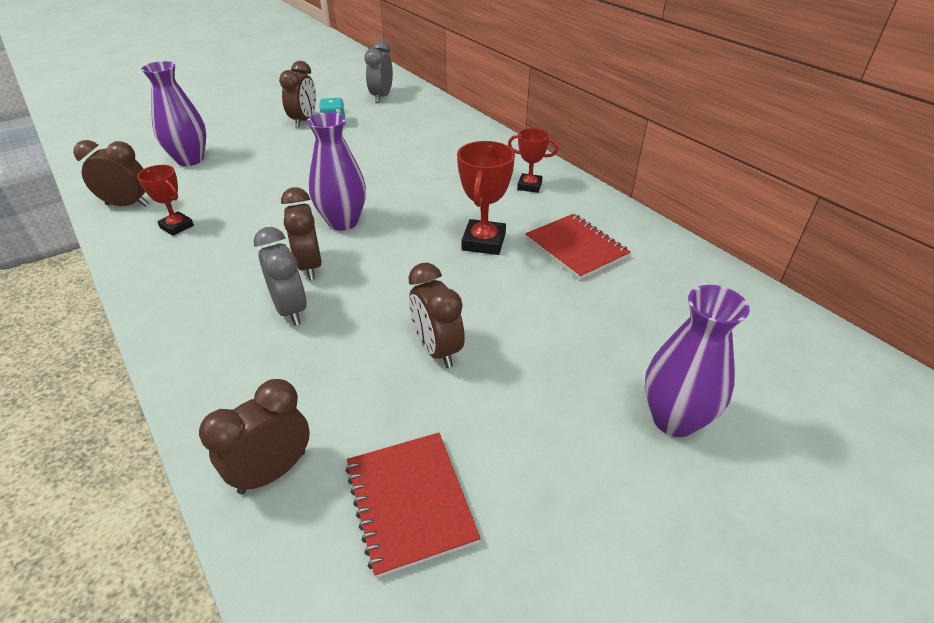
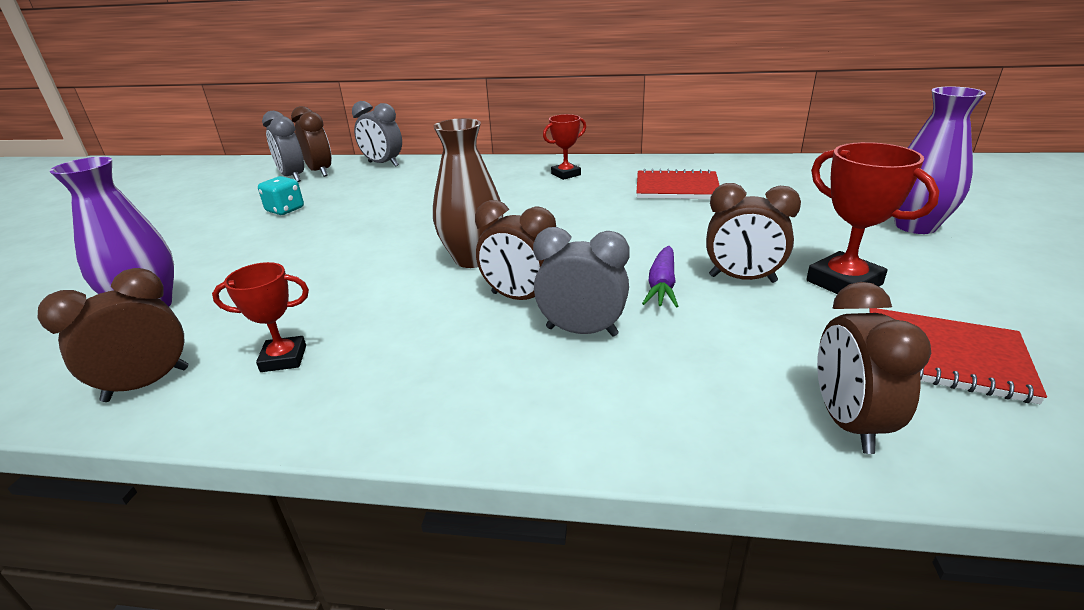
camera: 45 degrees left, 10 degrees down
brown clock [279,61,316,128] -> brown clock moved to [291,106,332,177]
purple vase [307,112,366,231] -> brown vase [433,118,503,268]
red trophy [457,141,515,255] -> red trophy moved to [806,142,939,294]
none -> grey clock [352,101,402,167]
none -> purple carrot [642,246,678,308]

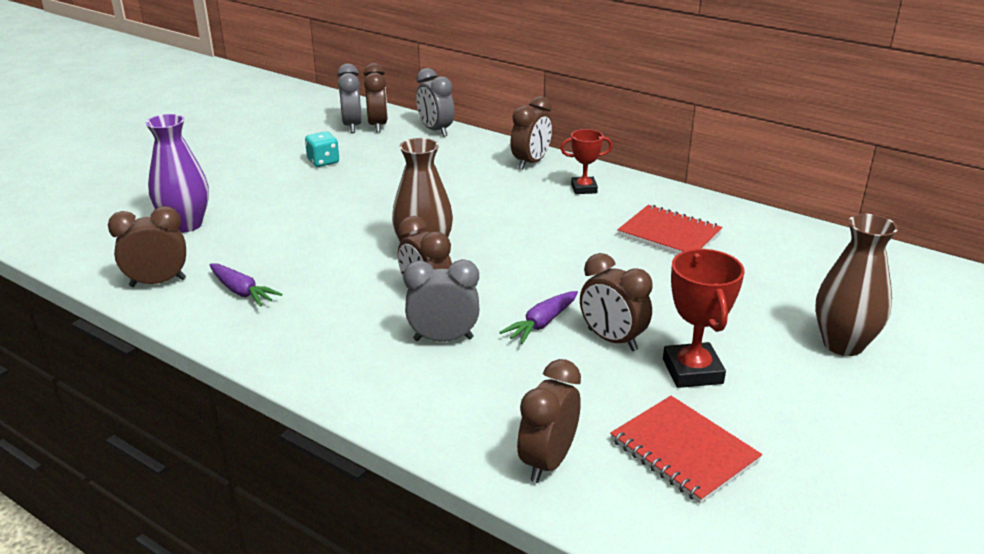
camera: 25 degrees right, 0 degrees up
red trophy [212,262,309,372] -> purple carrot [209,263,282,307]
grey clock [533,227,629,337] -> grey clock turned 45 degrees counterclockwise [403,259,479,341]
purple vase [894,86,986,234] -> brown vase [815,214,898,356]
none -> brown clock [510,96,552,170]

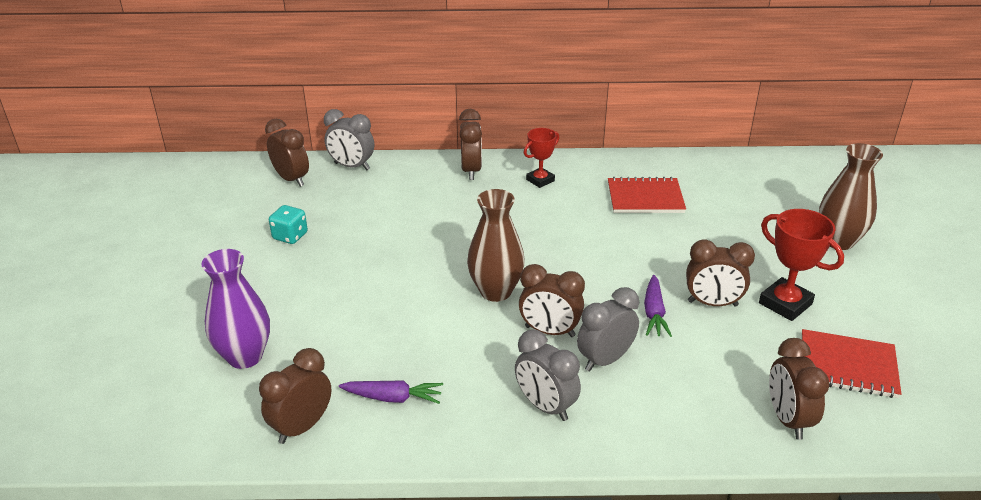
camera: 35 degrees left, 5 degrees up
grey clock [337,64,362,133] -> grey clock moved to [515,329,581,421]

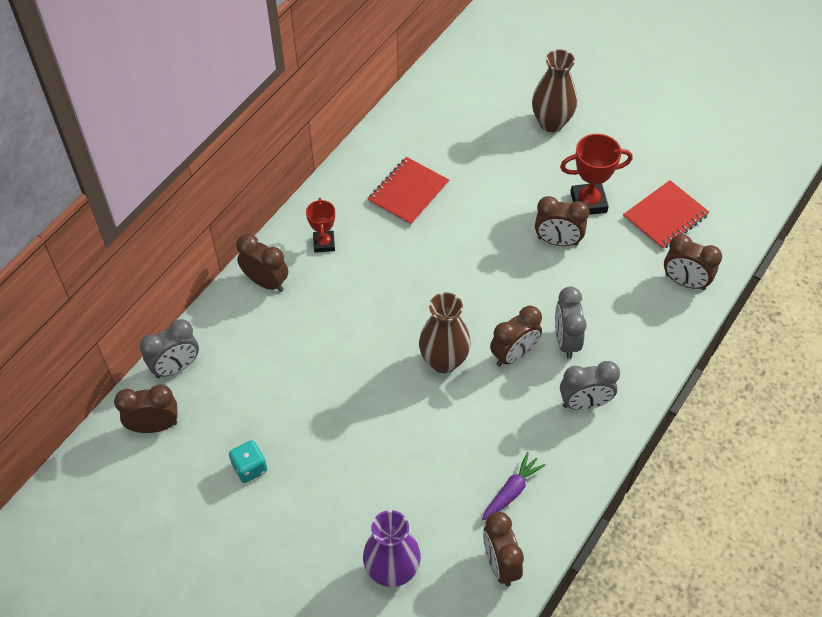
camera: 55 degrees left, 20 degrees up
purple carrot [644,275,672,337] -> none
brown clock [686,239,755,306] -> brown clock turned 60 degrees clockwise [535,196,589,246]

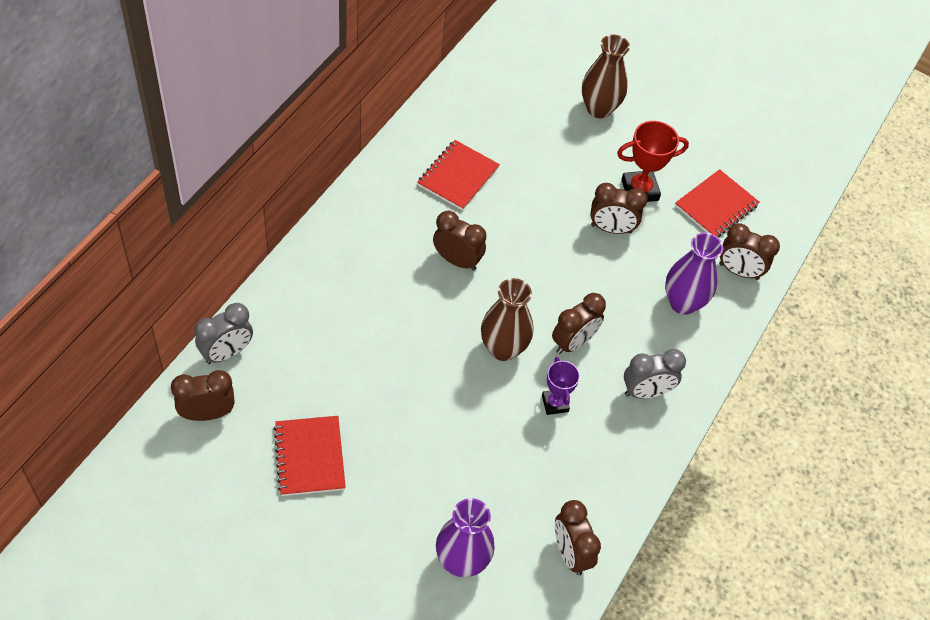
camera: 10 degrees left, 0 degrees up
turquoise dice [229,440,267,483] -> red notebook [274,416,346,496]
brown clock [236,234,288,292] -> brown clock moved to [433,211,486,271]
red trophy [306,198,335,253] -> none
purple carrot [482,452,546,521] -> none
grey clock [555,287,587,359] -> none
none -> purple trophy [542,357,580,415]
none -> purple vase [665,233,723,315]

